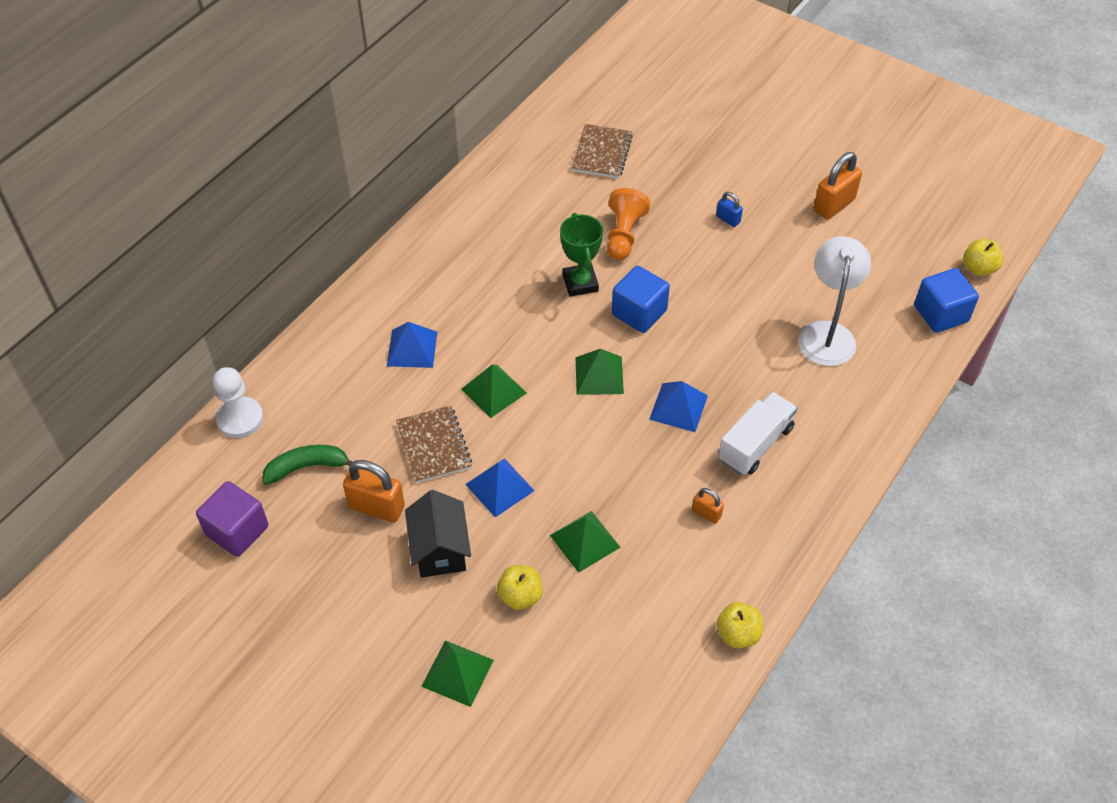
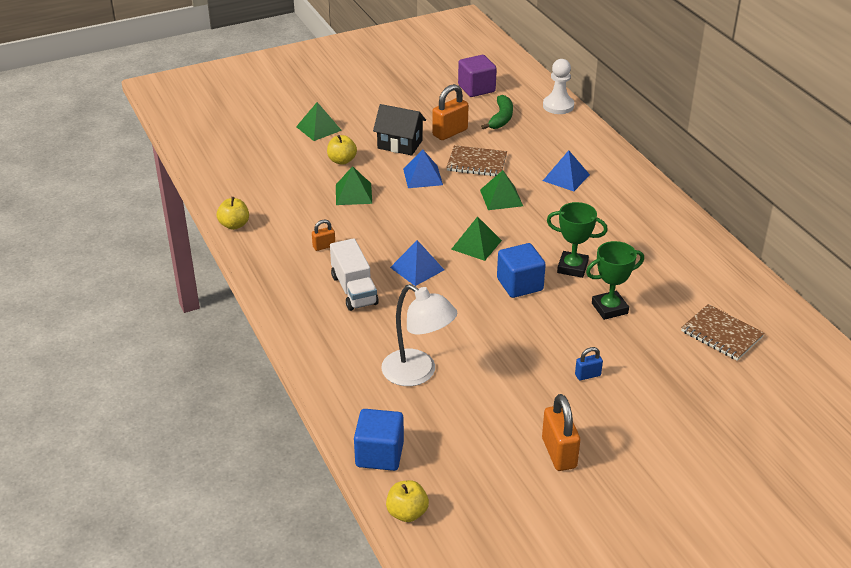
camera: 120 degrees right, 15 degrees down
orange pawn [607,188,650,260] -> green trophy [586,241,644,320]

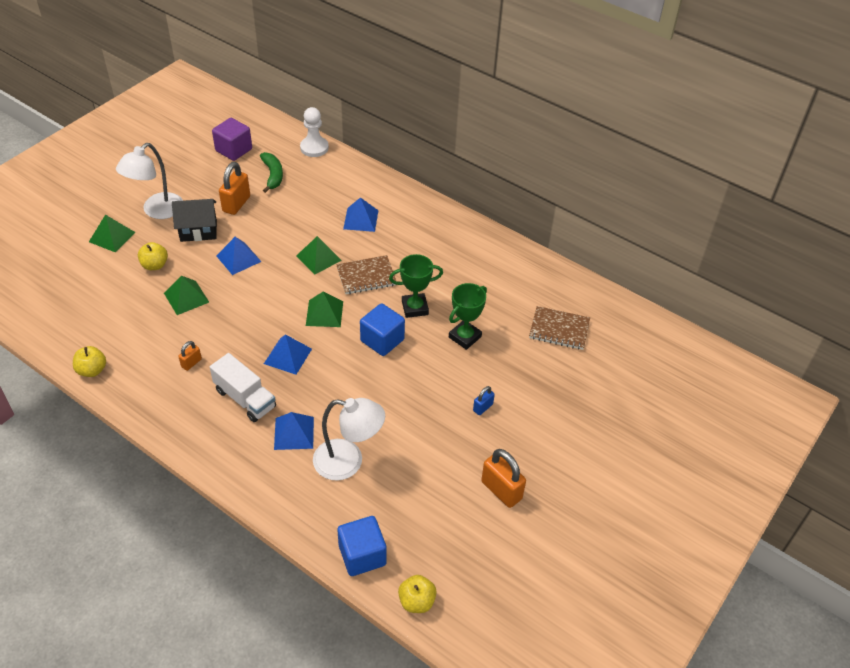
camera: 30 degrees left, 10 degrees up
brown notebook [446,145,507,176] -> brown notebook moved to [336,255,396,294]
none -> white lamp [116,143,183,219]
none -> blue pyramid [274,412,314,450]

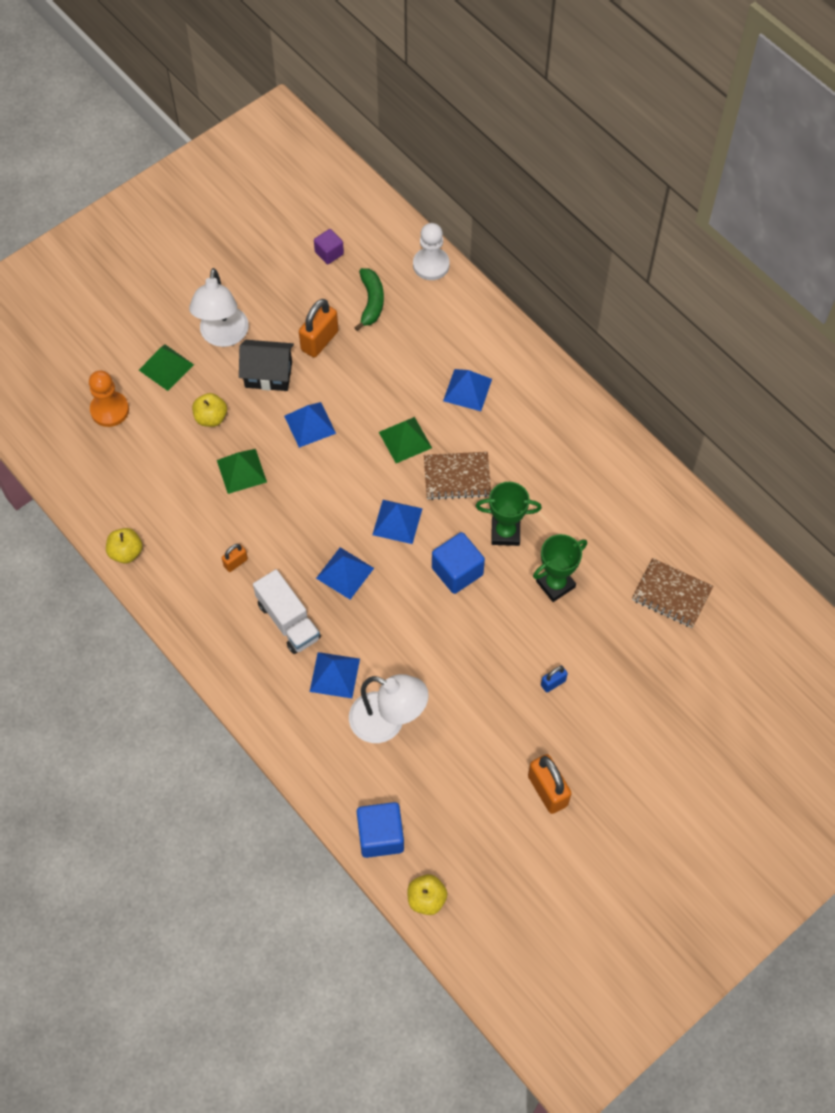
camera: 15 degrees right, 15 degrees up
white lamp [116,143,183,219] -> white lamp turned 45 degrees counterclockwise [189,268,249,347]
purple cube [212,118,252,161] -> purple cube [314,229,344,264], size x0.62
green pyramid [306,292,343,327] -> blue pyramid [372,500,423,544]
none -> orange pawn [89,370,129,427]

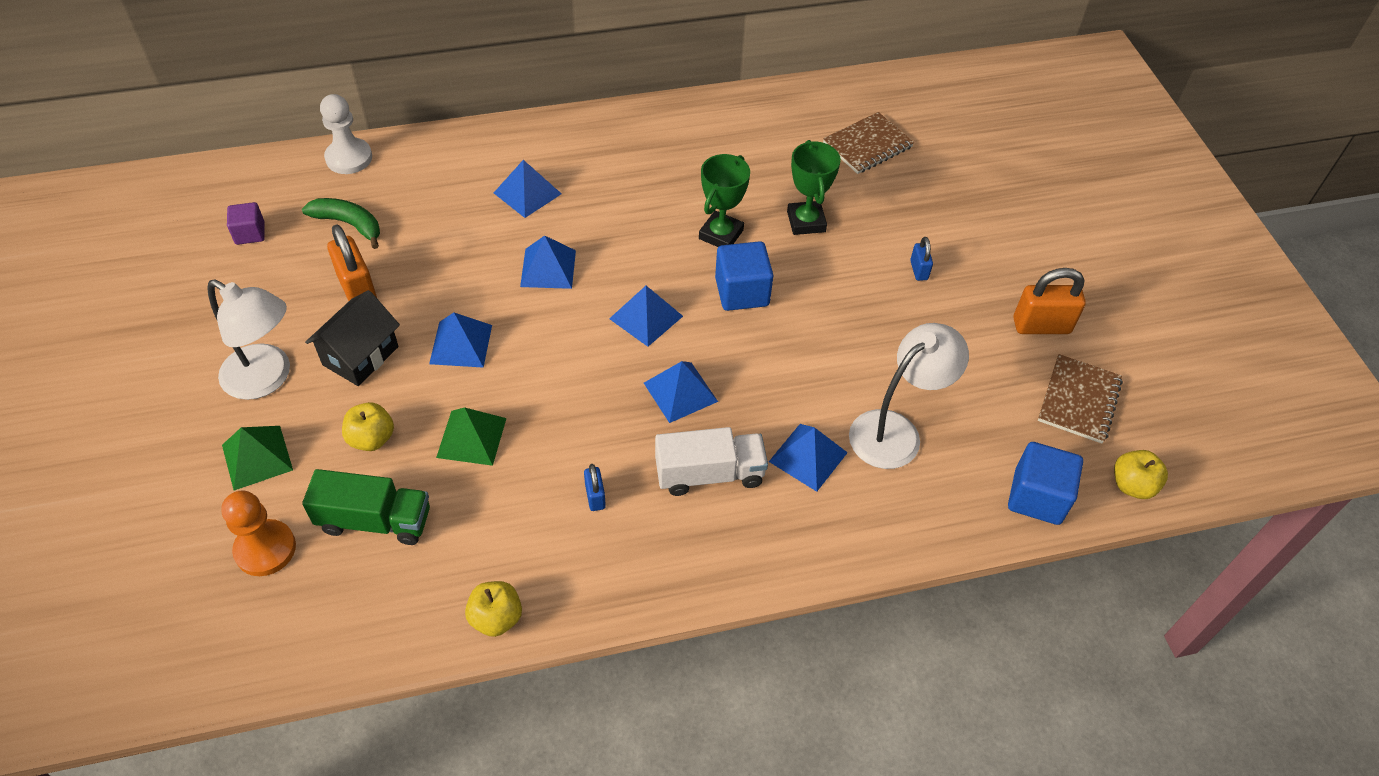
camera: 65 degrees left, 10 degrees down
orange padlock [222,544,248,572] -> blue padlock [584,464,606,511]
green pyramid [379,417,432,463] -> blue pyramid [520,236,576,289]
brown notebook [424,452,491,500] -> brown notebook moved to [1038,354,1123,444]
none -> green truck [302,469,430,545]

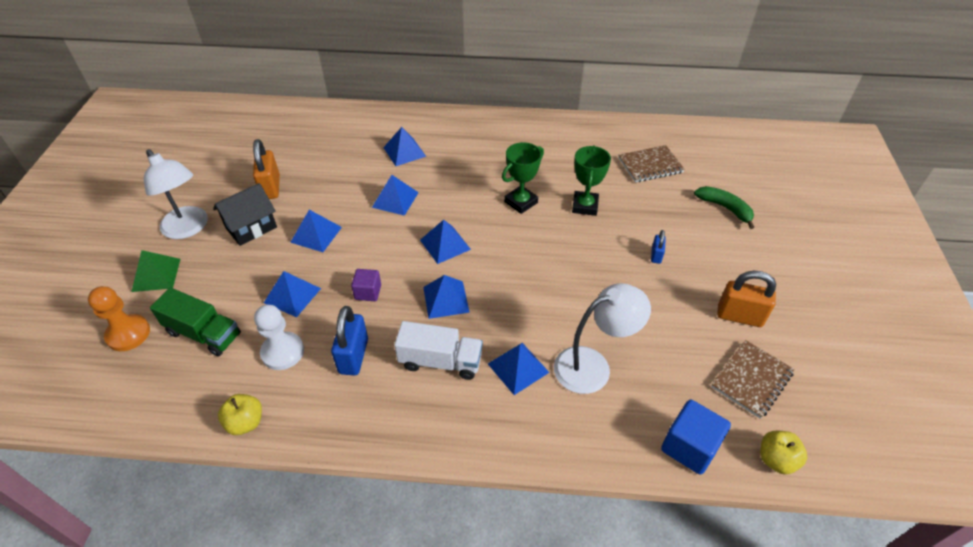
camera: 20 degrees right, 5 degrees down
purple cube [227,202,265,245] -> purple cube moved to [351,269,381,301]
green banana [302,198,380,249] -> green banana moved to [694,186,755,229]
white pawn [320,94,372,174] -> white pawn moved to [254,305,304,370]
yellow apple [342,402,394,451] -> none
green pyramid [436,407,506,466] -> blue pyramid [264,271,321,317]
blue padlock [584,464,606,511] -> blue padlock [331,306,368,376], size x1.87
blue cube [715,241,773,311] -> none

